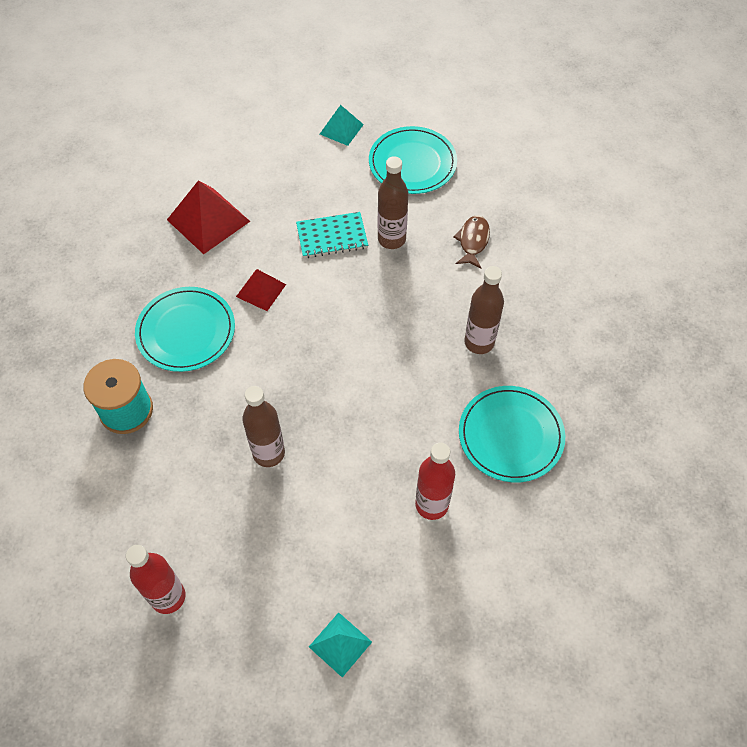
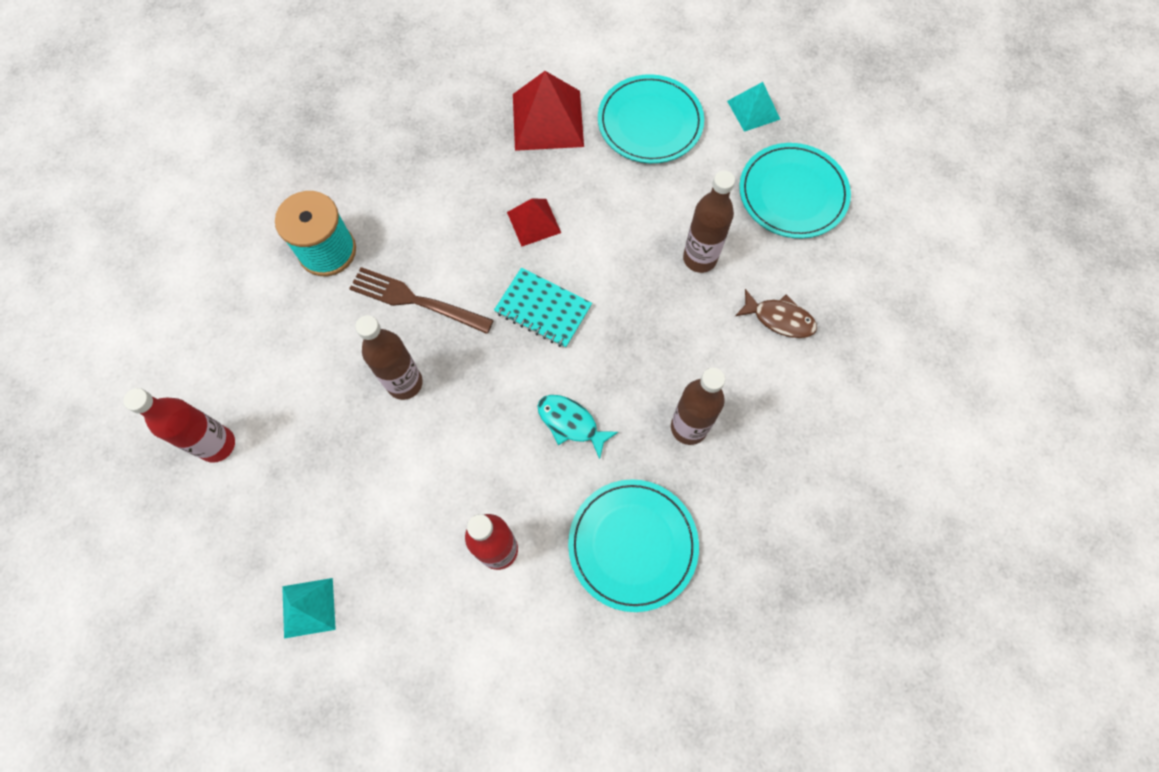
camera: 40 degrees right, 10 degrees up
turquoise plate [135,287,235,372] -> turquoise plate moved to [598,74,704,163]
turquoise notebook [296,212,368,258] -> turquoise notebook moved to [494,268,592,348]
brown fish [453,215,490,268] -> brown fish turned 60 degrees clockwise [735,289,817,338]
none -> brown fork [349,267,494,334]
none -> turquoise fish [538,395,618,459]

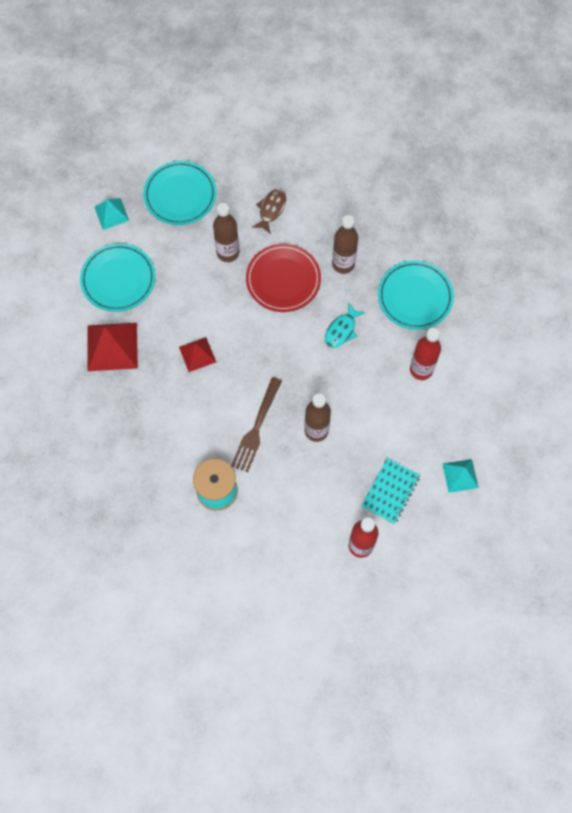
camera: 90 degrees left, 0 degrees up
turquoise notebook [494,268,592,348] -> turquoise notebook moved to [361,458,420,524]
none -> red plate [246,244,321,312]

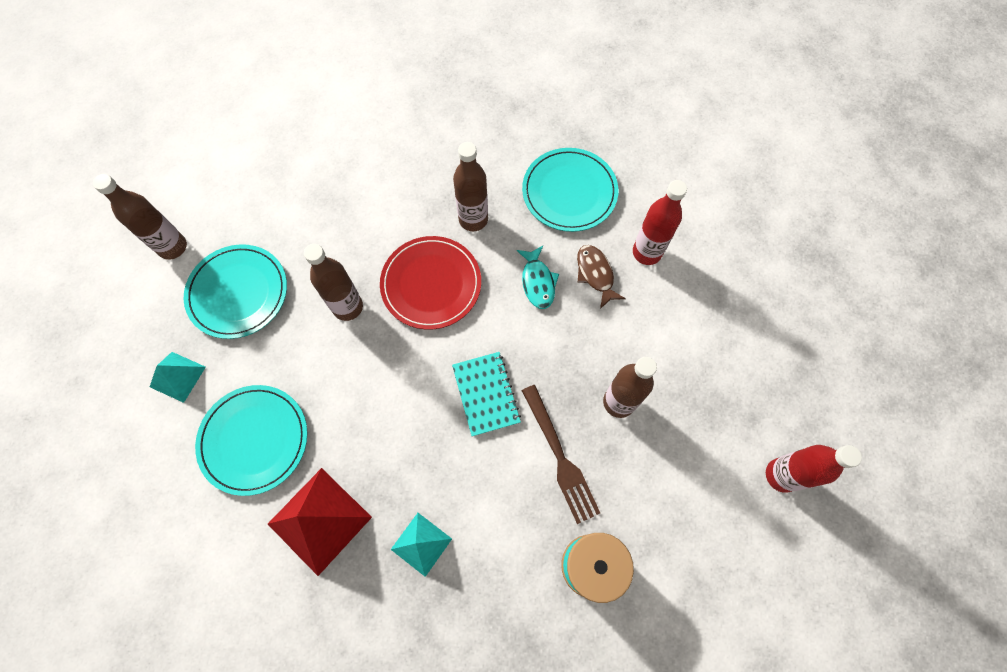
camera: 45 degrees left, 0 degrees up
red pyramid [179,337,216,372] -> none
brown fish [252,189,286,234] -> brown fish moved to [577,245,626,309]
turquoise notebook [361,458,420,524] -> turquoise notebook moved to [452,352,521,437]
turquoise pyramid [442,459,479,493] -> turquoise pyramid moved to [391,513,452,577]
none -> brown bottle [93,174,187,260]

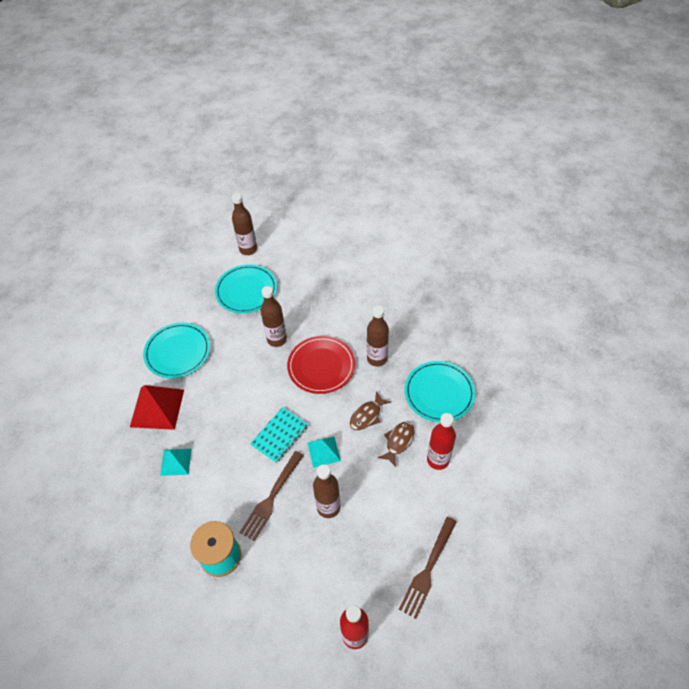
camera: 55 degrees right, 15 degrees down
turquoise pyramid [150,352,206,403] -> turquoise pyramid moved to [308,437,341,468]
turquoise fish [517,246,559,309] -> brown fish [350,391,391,430]
none -> brown fork [399,517,457,619]

